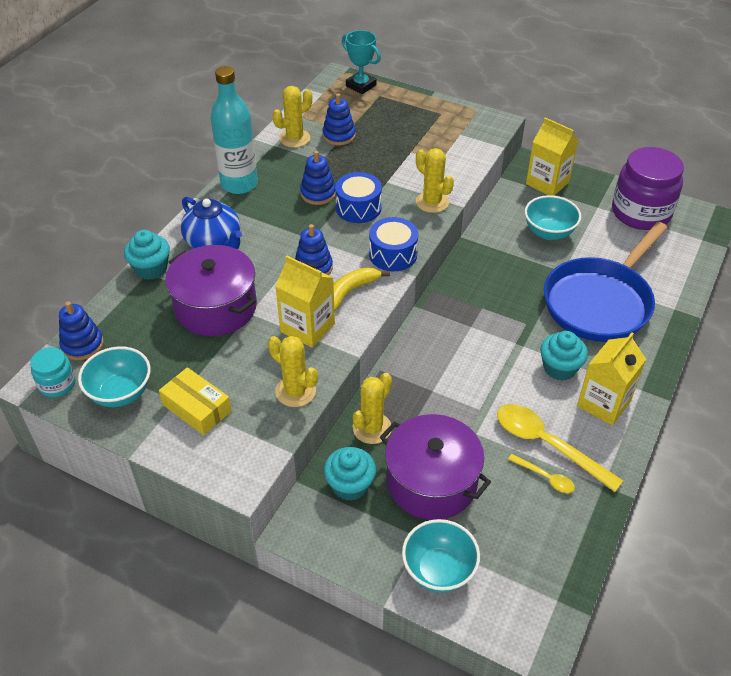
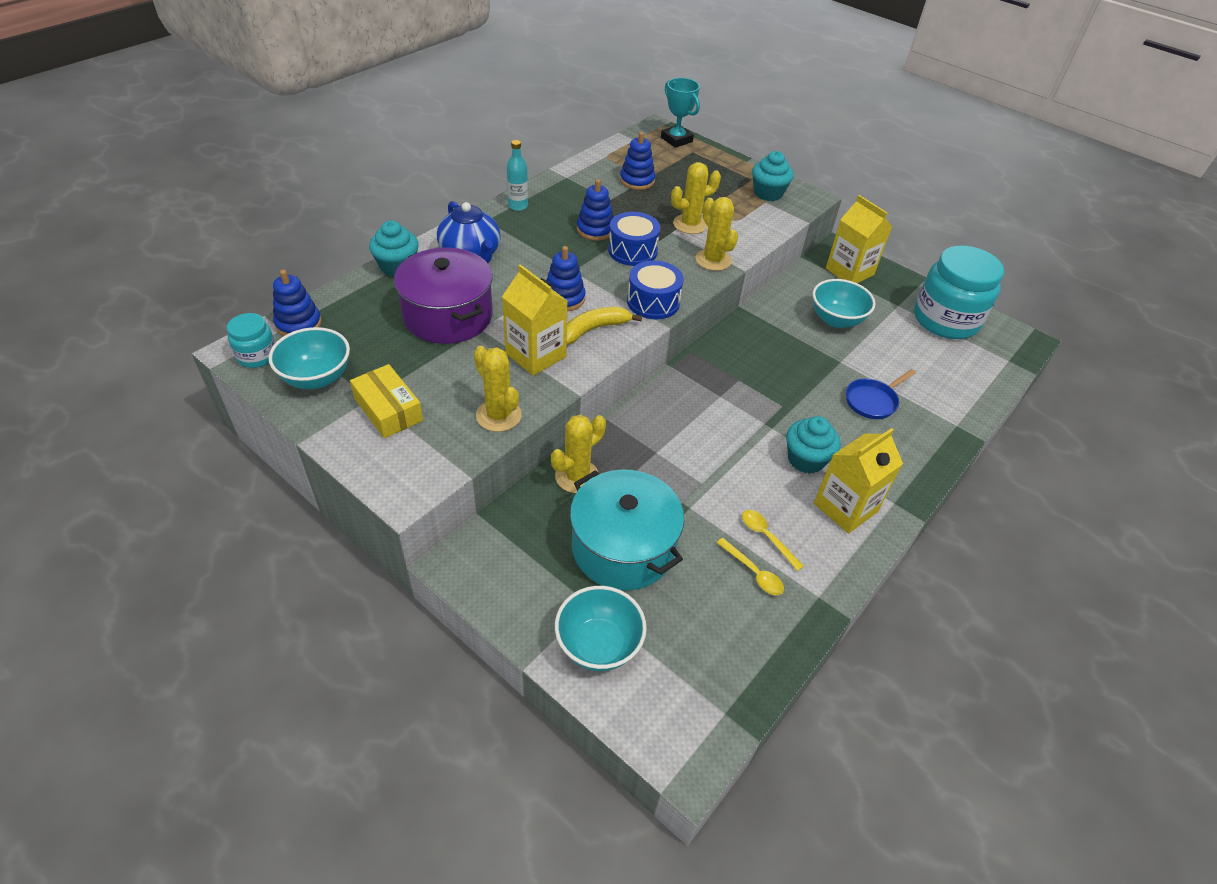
camera: 10 degrees right, 0 degrees up
turquoise bottle [210,66,258,194] -> turquoise bottle [507,140,528,211], size x0.50
yellow cactus [273,86,312,148] -> yellow cactus moved to [671,162,721,234]
turquoise cupcake [324,447,376,501] -> turquoise cupcake moved to [752,151,794,201]
purple pot [380,414,491,520] -> turquoise pot [570,469,684,591]
yellow spoon [497,404,623,492] -> yellow spoon [742,510,804,571], size x0.50
blue pan [544,222,667,342] -> blue pan [846,369,916,419], size x0.43
purple jar [612,147,684,230] -> turquoise jar [914,246,1004,339]

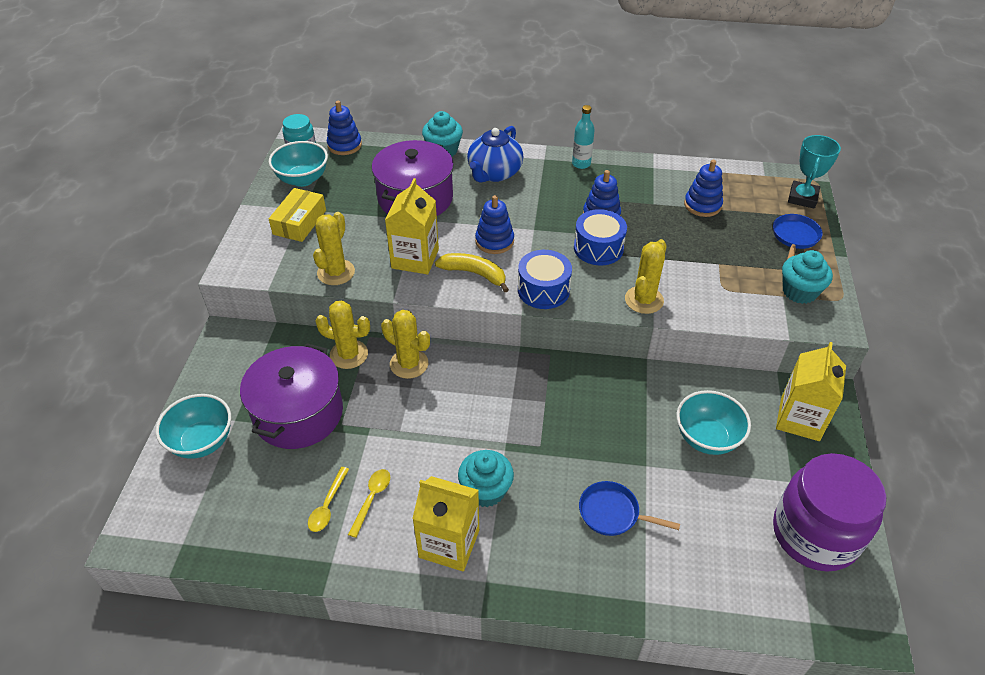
camera: 60 degrees right, 0 degrees up
turquoise pot [570,469,684,591] -> purple pot [240,343,343,449]
yellow cactus [671,162,721,234] -> yellow cactus moved to [381,310,430,379]
turquoise jar [914,246,1004,339] -> purple jar [773,453,886,572]
none -> blue pan [773,214,823,259]

